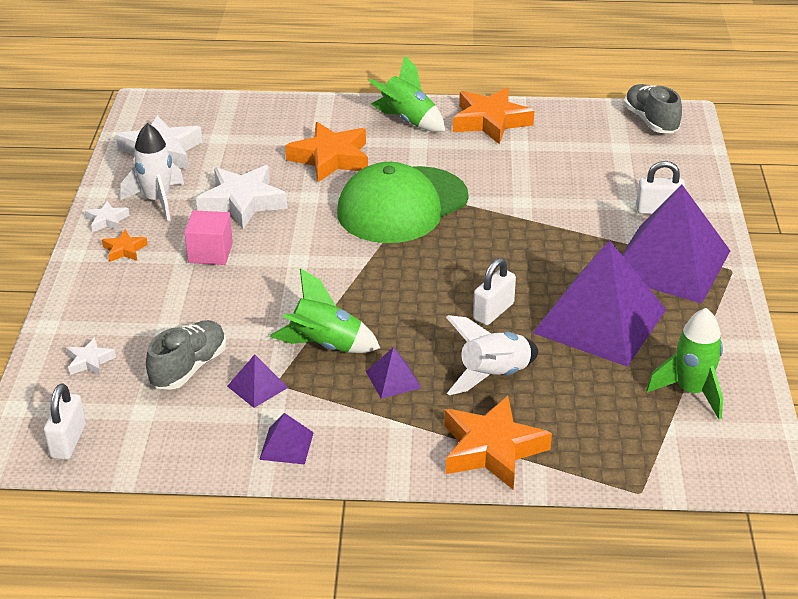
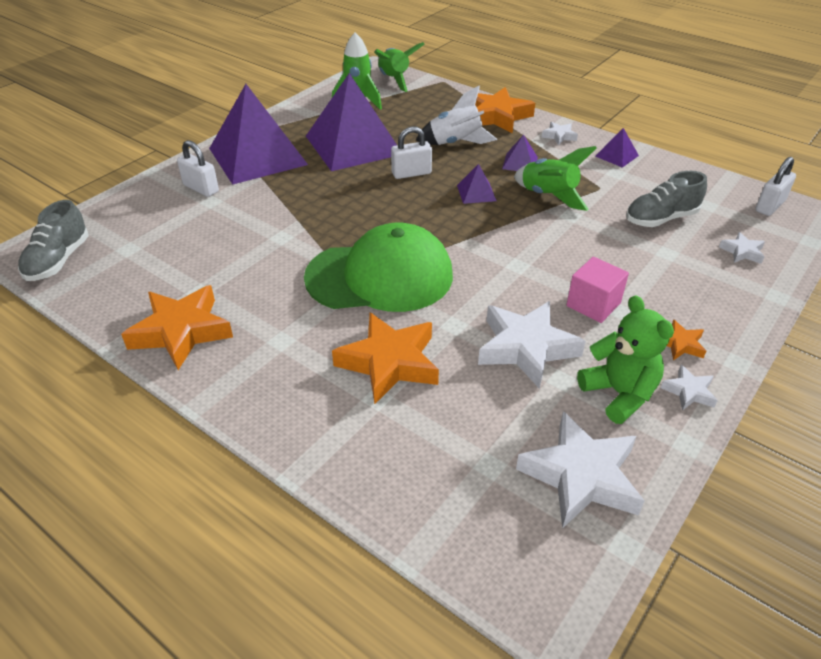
camera: 145 degrees left, 5 degrees up
white rocket [120,123,184,221] -> green teddy bear [577,295,674,424]
purple pyramid [227,354,288,408] -> purple pyramid moved to [457,164,496,204]
green rocket [369,56,445,132] -> green rocket moved to [374,42,425,92]
none -> white star [542,122,578,145]

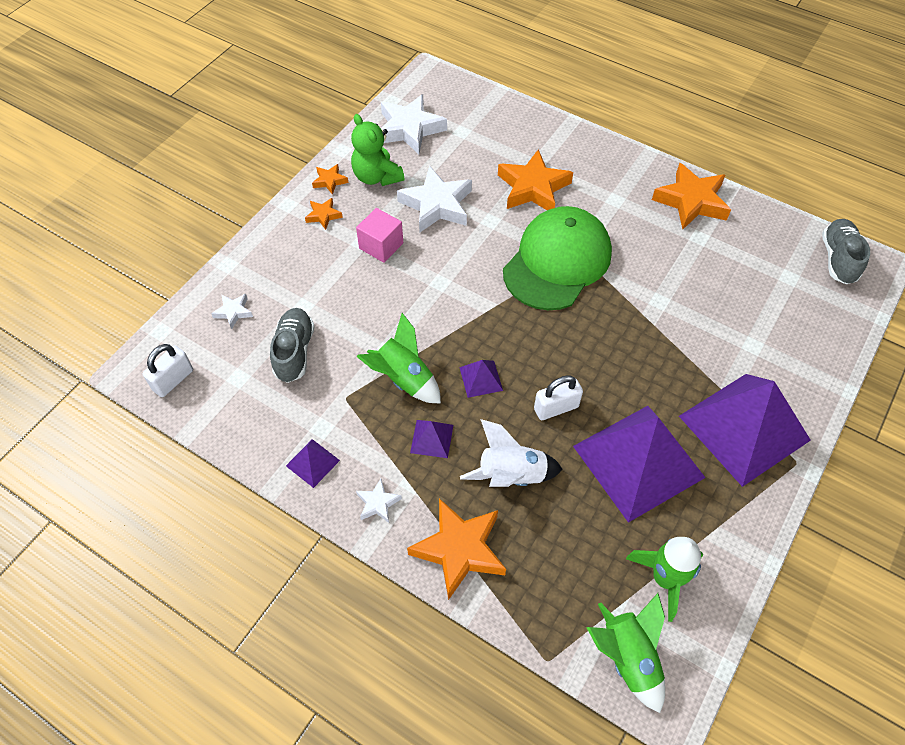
camera: 175 degrees right, 15 degrees up
white padlock [177,140,219,197] -> none
green cap [304,222,453,312] -> green cap turned 135 degrees clockwise [503,206,612,310]
grey shoe [626,171,707,227] -> grey shoe turned 60 degrees counterclockwise [270,308,315,383]
white star [661,365,718,411] -> orange star [312,164,348,195]

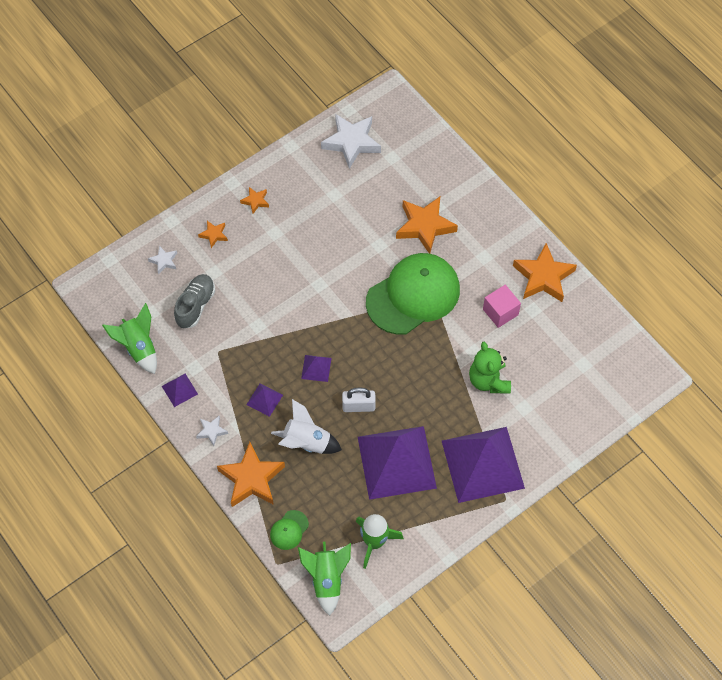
camera: 20 degrees right, 5 degrees up
white padlock [143,344,193,397] -> none
orange star [312,164,348,195] -> orange star moved to [198,221,228,248]
green teddy bear [351,114,405,186] -> green teddy bear moved to [469,342,511,393]
pink cube [356,208,403,263] -> pink cube moved to [483,285,521,328]
green rocket [356,313,441,403] -> green rocket moved to [102,303,157,374]
white star [397,166,472,232] -> none
grey shoe [822,219,870,284] -> none
none -> green cap [270,510,309,550]

